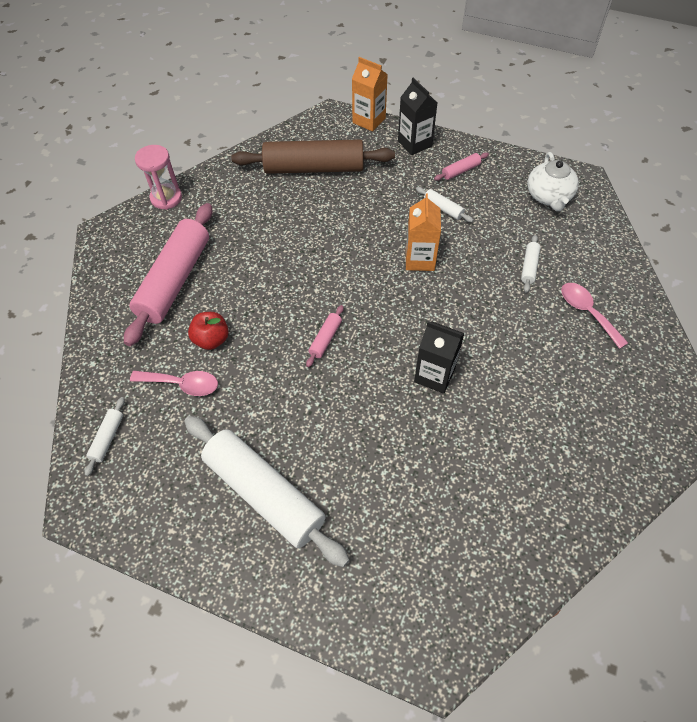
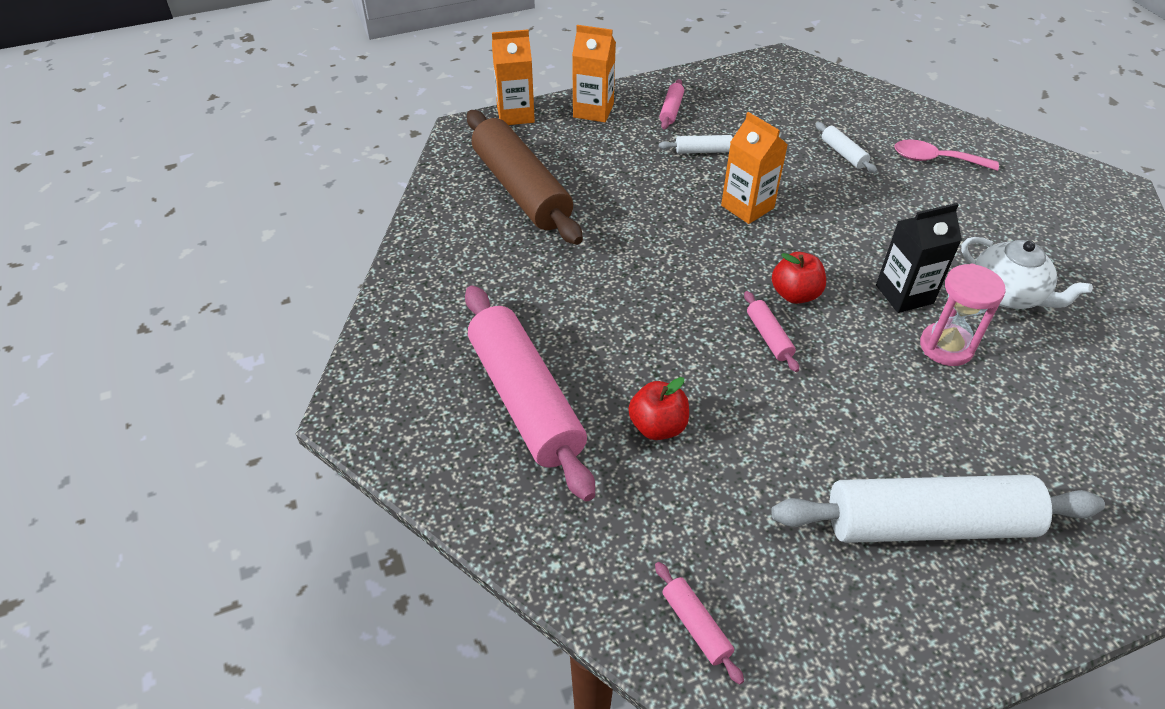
camera: 45 degrees left, 10 degrees down
white rolling pin [85,397,125,476] -> pink rolling pin [655,562,744,685]
pink spoon [130,371,218,396] -> none
pink hourglass [135,145,182,210] -> pink hourglass moved to [920,263,1006,366]
brown rolling pin [231,139,395,174] -> brown rolling pin turned 75 degrees counterclockwise [467,110,583,245]
black carton [398,78,437,155] -> orange carton [572,25,616,122]
white teapot [527,152,579,211] -> white teapot moved to [961,237,1093,309]
none -> red apple [772,252,826,304]

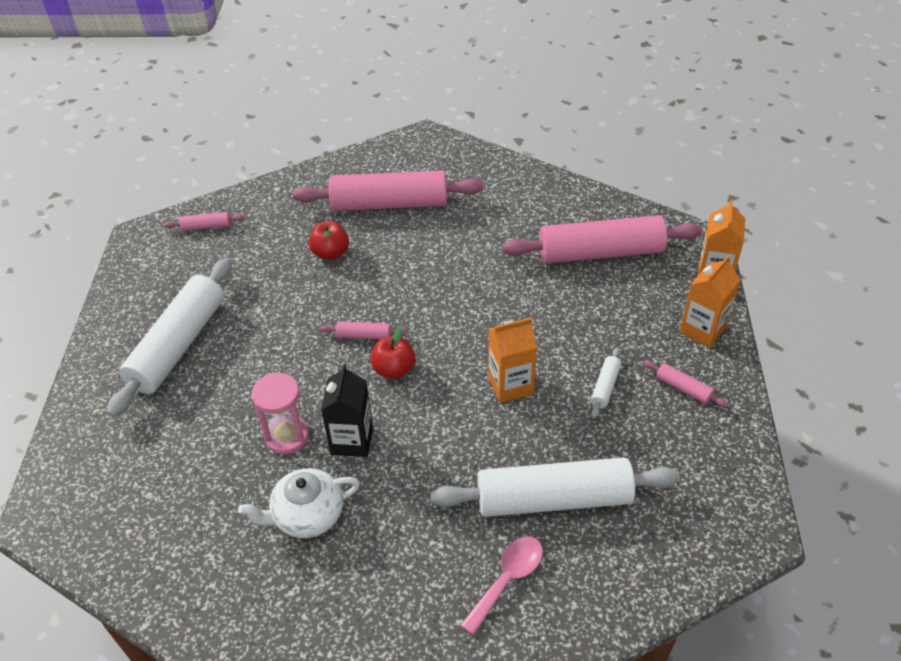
camera: 115 degrees right, 0 degrees up
brown rolling pin [467,110,583,245] -> pink rolling pin [503,215,702,263]
white rolling pin [815,122,877,173] -> white rolling pin [430,457,680,517], size x2.44

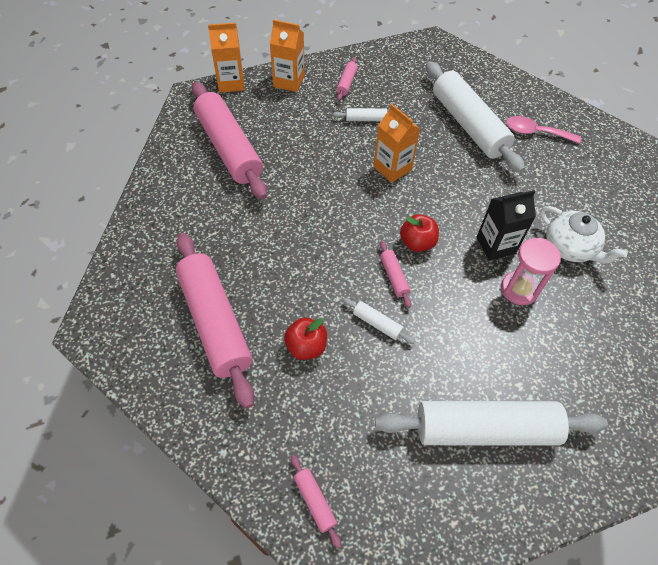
camera: 115 degrees left, 10 degrees up
none -> white rolling pin [343,298,415,344]

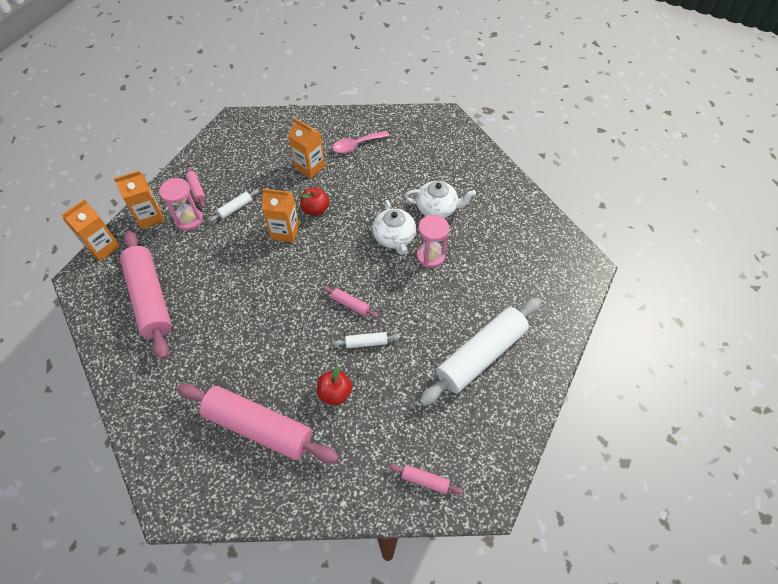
camera: 40 degrees left, 0 degrees up
pink rolling pin [192,82,267,199] -> pink rolling pin turned 45 degrees clockwise [120,231,172,359]
red apple [400,214,439,252] -> red apple moved to [300,187,330,216]
white rolling pin [426,61,525,173] -> orange carton [288,118,325,179]
black carton [477,190,536,261] -> white teapot [372,200,416,255]
none -> pink hourglass [159,178,203,231]

